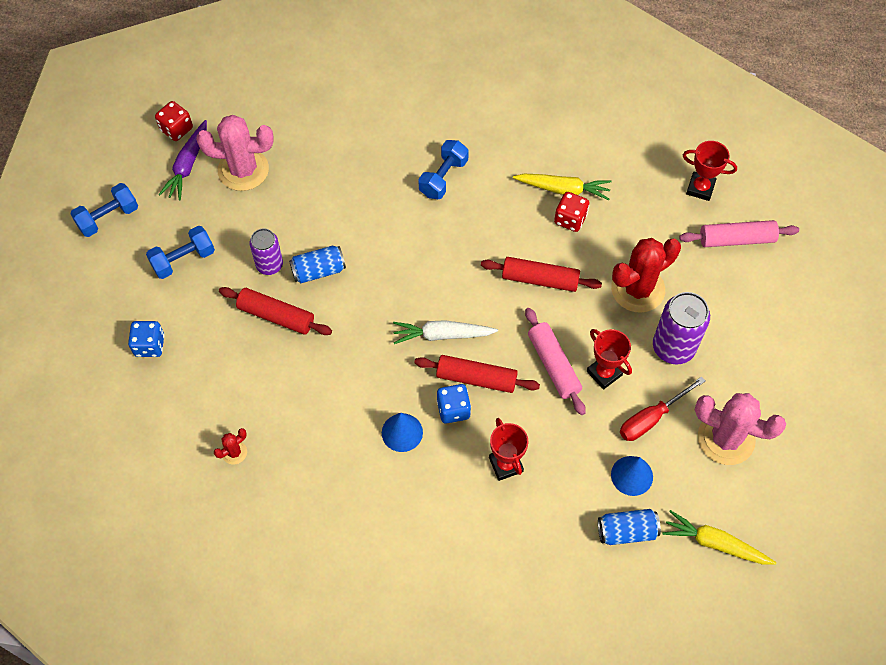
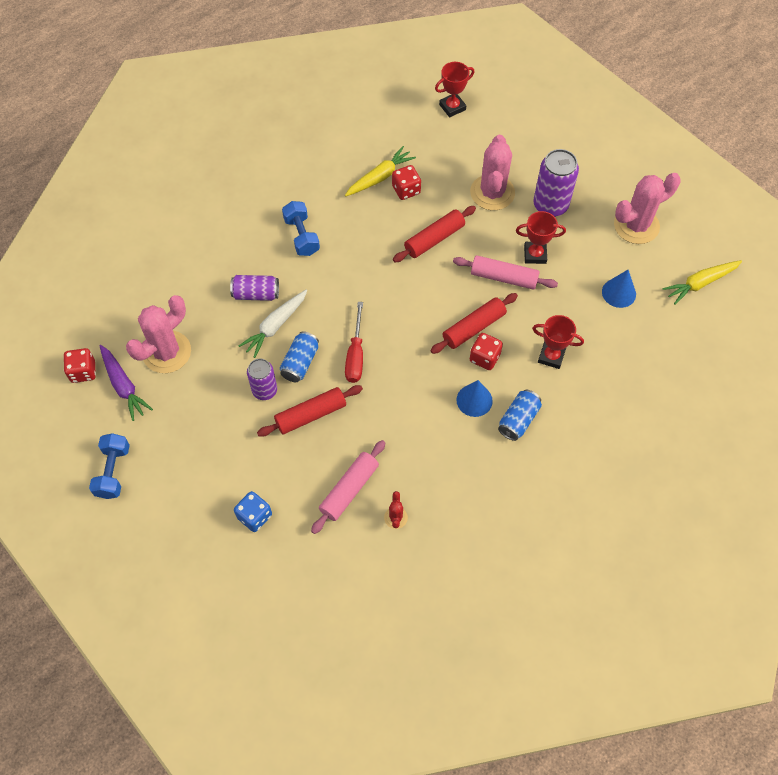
camera: 50 degrees left, 0 degrees up
blue dumbbell [146,226,215,279] -> none
white carrot [393,320,498,344] -> white carrot moved to [239,290,307,358]
blue dice [437,384,471,424] -> red dice [470,333,503,370]
blue can [598,509,661,545] -> blue can moved to [498,390,542,441]
red cactus [611,238,681,313] -> pink cactus [470,135,515,210]
red screwdriver [620,376,705,441] -> red screwdriver moved to [345,302,363,383]
pink rolling pin [679,220,799,247] -> pink rolling pin moved to [311,440,386,534]
none -> purple can [230,275,279,301]

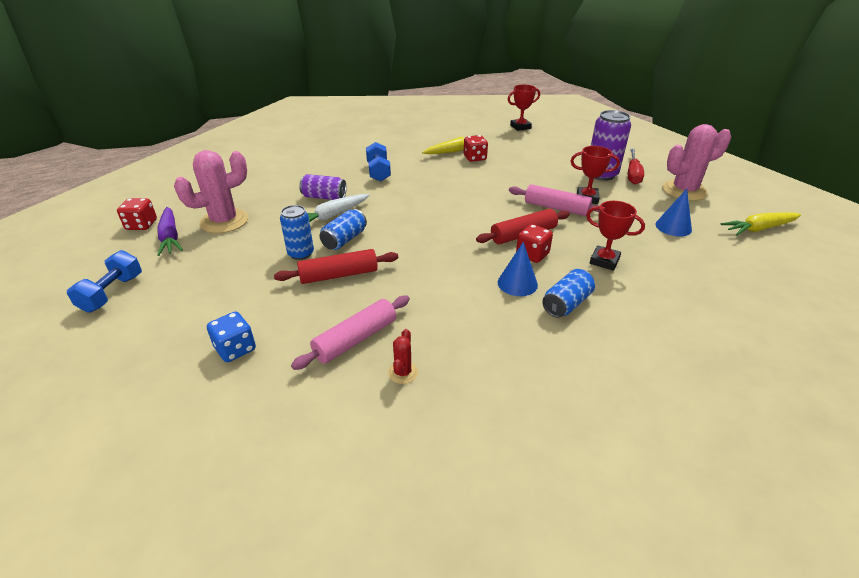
camera: 10 degrees right, 25 degrees down
purple can [247,359,277,400] -> blue can [280,205,314,260]
red screwdriver [345,302,363,383] -> red screwdriver moved to [628,148,644,184]
red rolling pin [393,206,476,262] -> none
pink cactus [470,135,515,210] -> none

